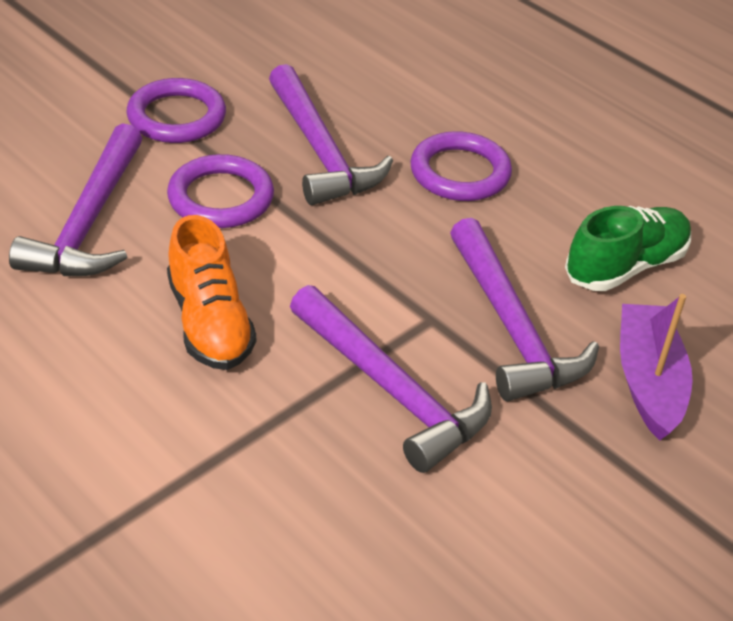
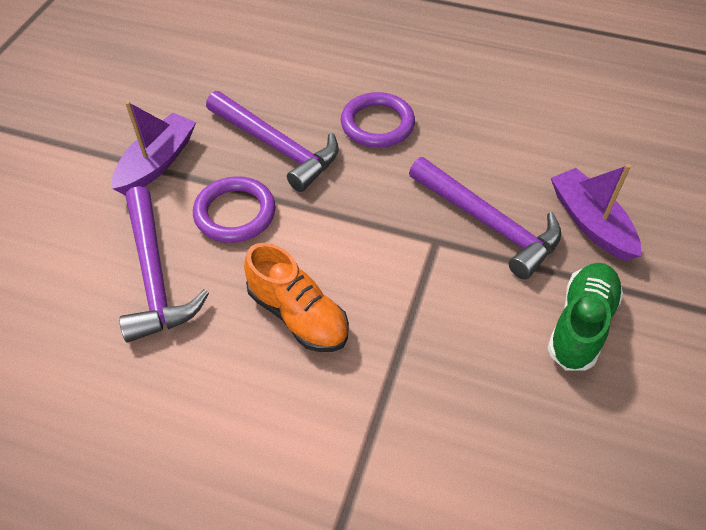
camera: 25 degrees left, 10 degrees up
purple ring [126,78,226,143] -> purple boat [112,101,196,196]
purple hammer [290,285,492,473] -> none
green shoe [565,206,691,291] -> green shoe moved to [548,263,624,371]

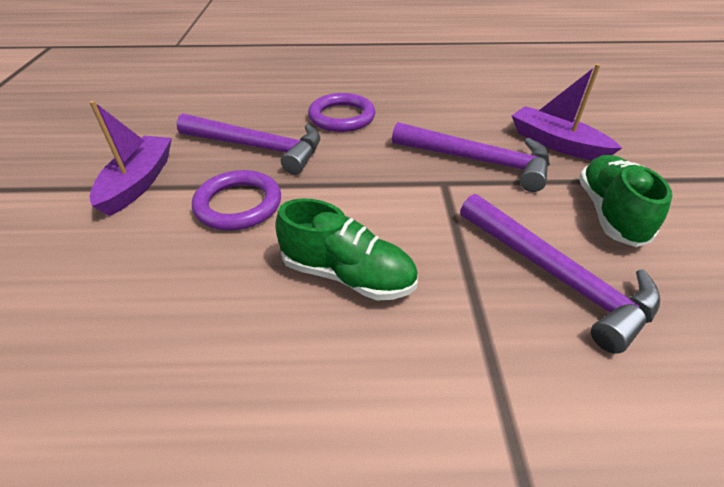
camera: 20 degrees left, 10 degrees down
purple hammer [119,186,209,342] -> purple hammer moved to [460,194,660,354]
orange shoe [244,243,349,352] -> green shoe [275,198,418,301]

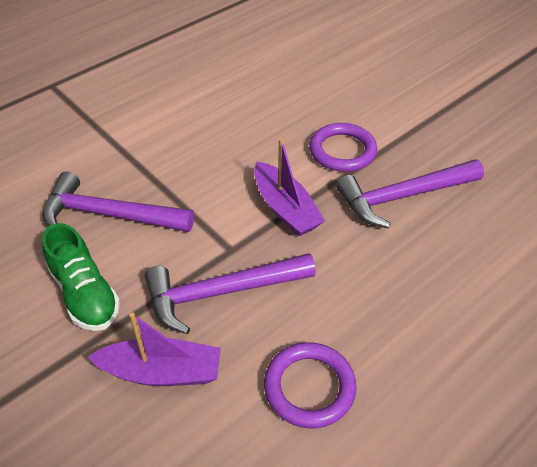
camera: 140 degrees right, 5 degrees up
purple boat [89,101,172,216] -> purple boat moved to [254,138,325,236]
green shoe [275,198,418,301] -> none
purple ring [308,93,375,132] -> purple ring moved to [264,342,357,428]

